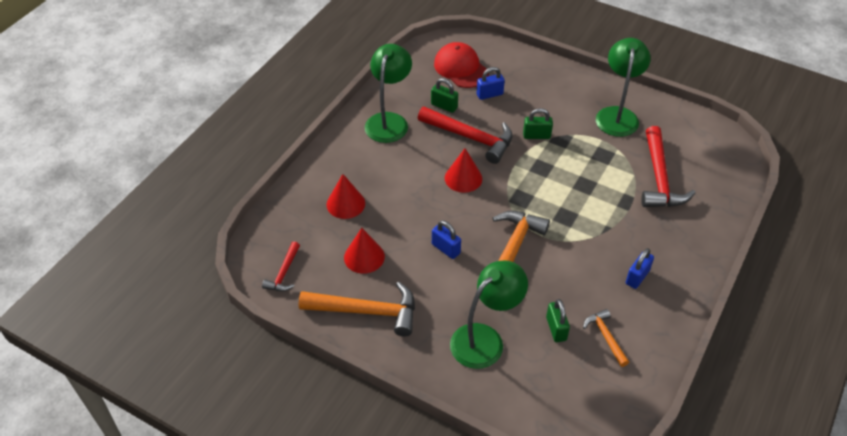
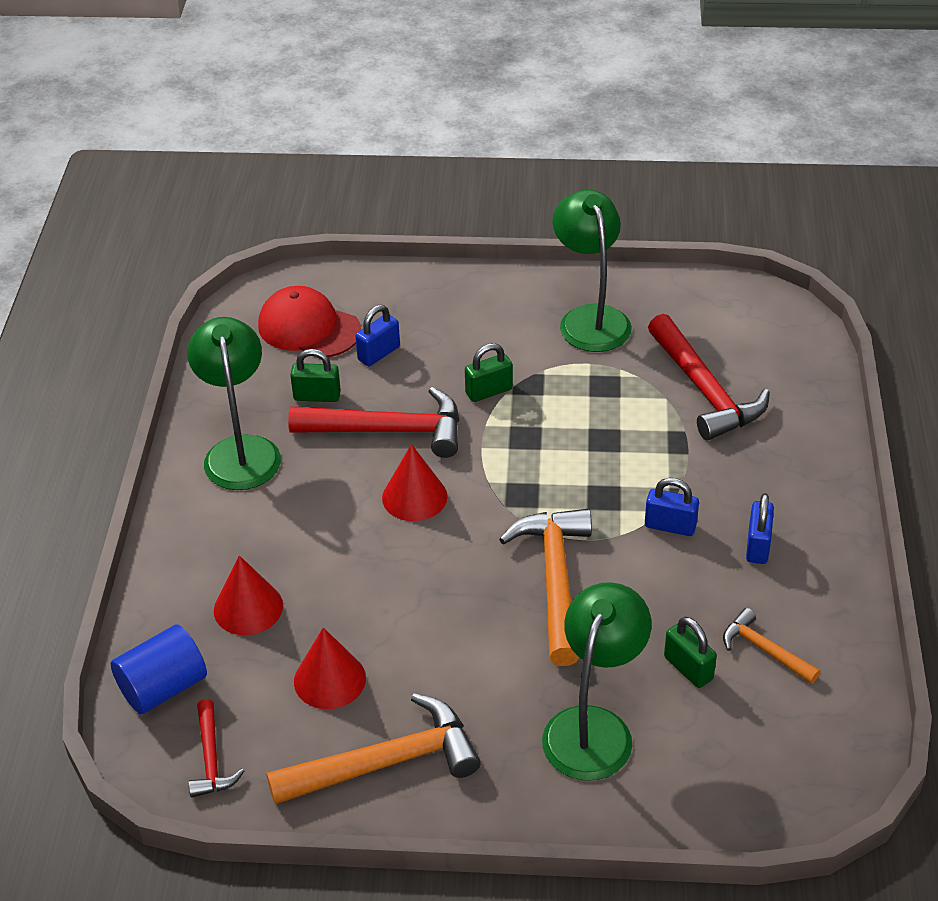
camera: 25 degrees left, 5 degrees down
blue padlock [432,220,461,259] -> blue padlock moved to [645,478,699,536]
none -> blue cylinder [111,624,207,714]

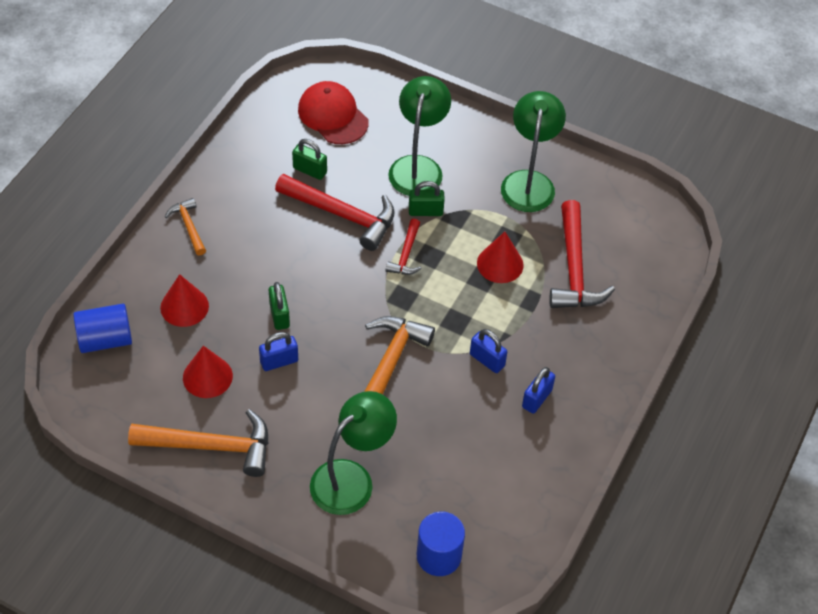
camera: 20 degrees right, 10 degrees up
green lamp [187,317,281,490] -> green lamp moved to [388,76,451,196]
red hammer [188,699,244,798] -> red hammer moved to [386,219,422,275]
blue padlock [355,305,400,366] -> blue padlock moved to [259,332,298,371]
red cone [382,444,447,521] -> red cone moved to [477,232,524,283]
green padlock [664,617,717,688] -> green padlock moved to [269,282,290,330]
orange hammer [723,608,820,684] -> orange hammer moved to [165,198,206,256]
none -> blue cylinder [417,511,465,576]

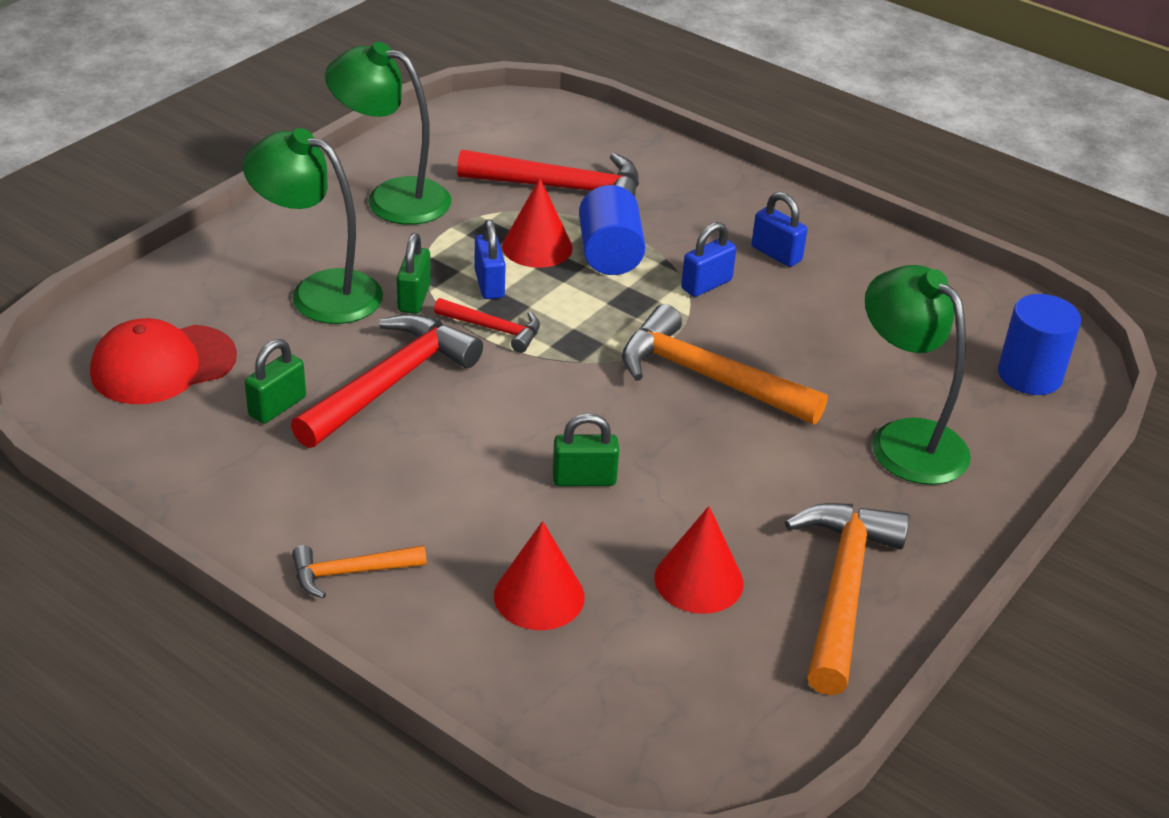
camera: 80 degrees left, 15 degrees down
blue cylinder [74,304,132,353] -> blue cylinder moved to [579,185,645,275]
blue padlock [259,332,298,371] -> blue padlock moved to [475,220,506,299]

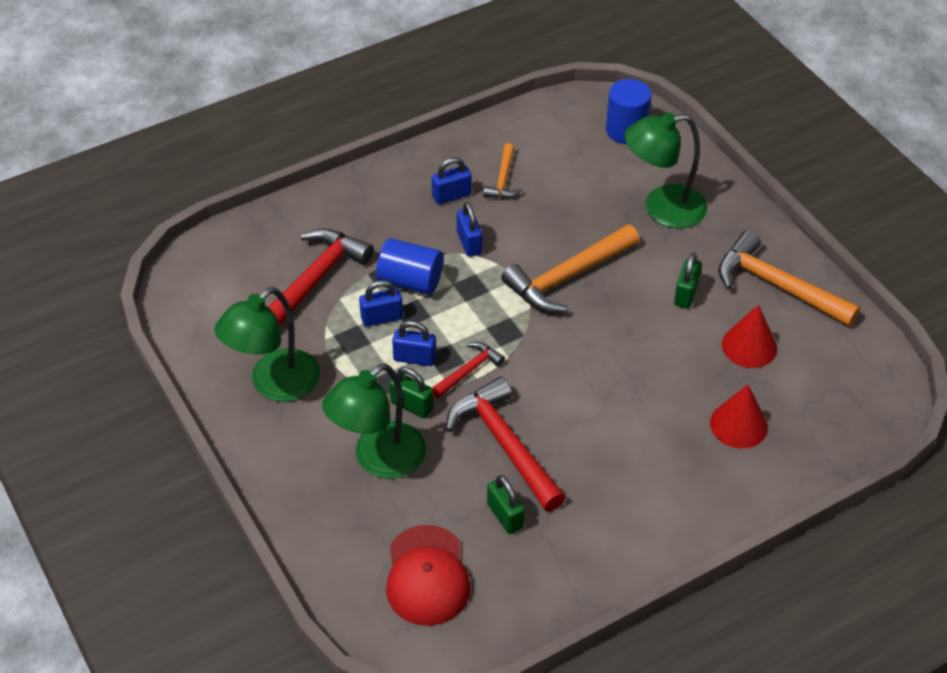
camera: 65 degrees left, 10 degrees up
orange hammer [292,545,427,599] -> orange hammer moved to [483,143,522,199]
red cone [502,178,573,268] -> blue padlock [359,280,403,327]
green padlock [553,413,619,486] -> green padlock moved to [674,253,702,308]

